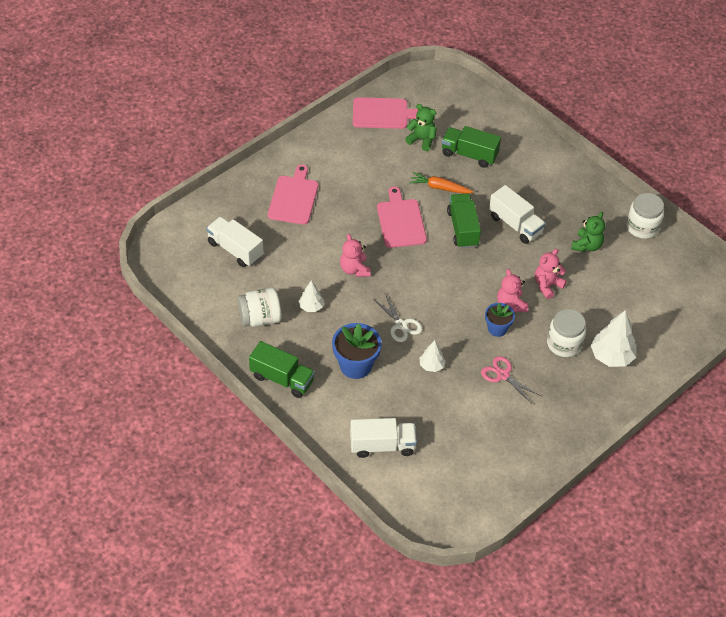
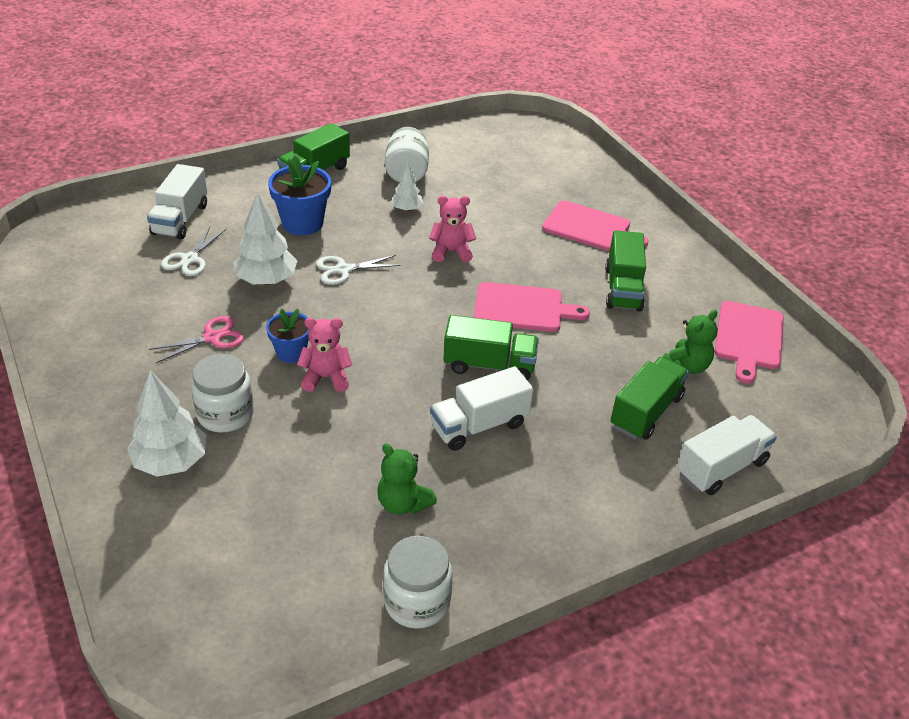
camera: 105 degrees right, 10 degrees down
white truck [206,216,263,267] -> white truck moved to [677,415,777,495]
orange carrot [409,172,474,194] -> none
white tree [419,340,446,372] -> white tree [233,192,297,285], size x1.76
pink teddy bear [535,249,567,299] -> none
none -> white scissors [161,227,226,276]
none -> green truck [605,230,646,312]

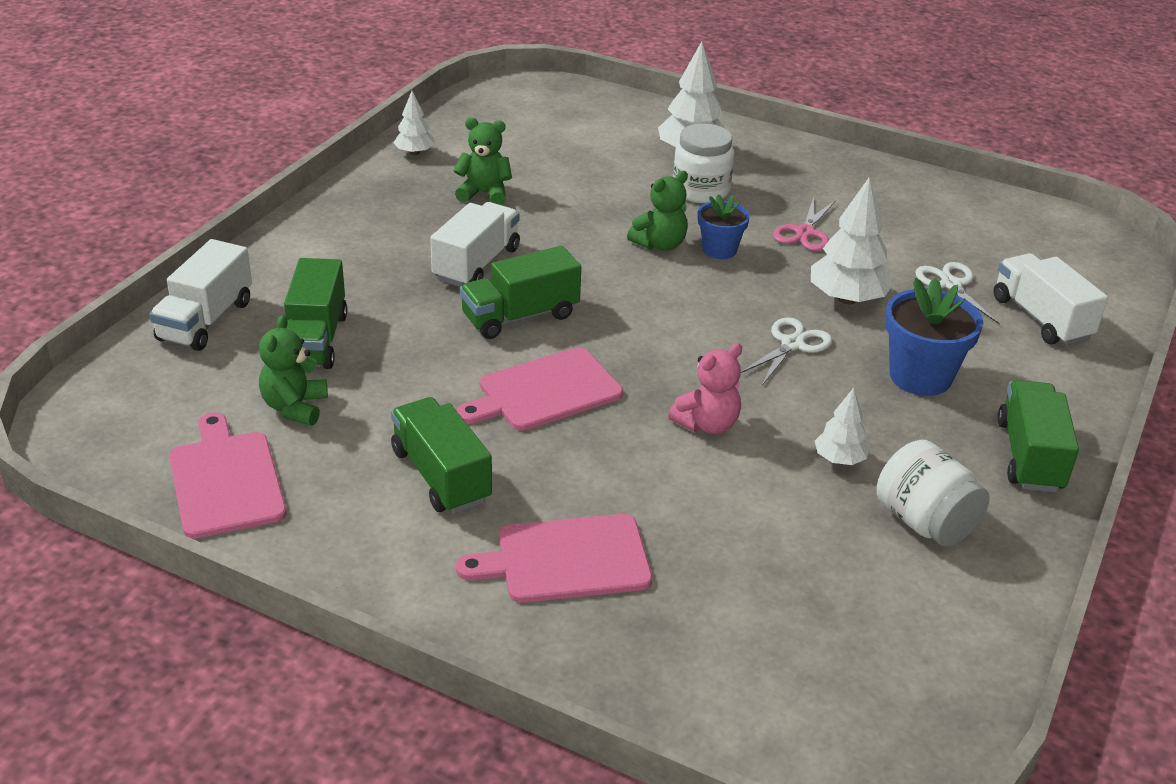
camera: 145 degrees right, 5 degrees down
pink teddy bear [297,318,352,392] -> green teddy bear [627,171,688,251]
white jar [383,536,453,629] -> white tree [393,91,434,155]

